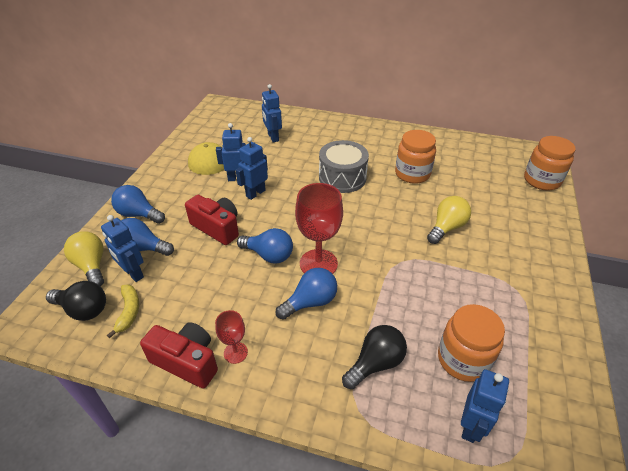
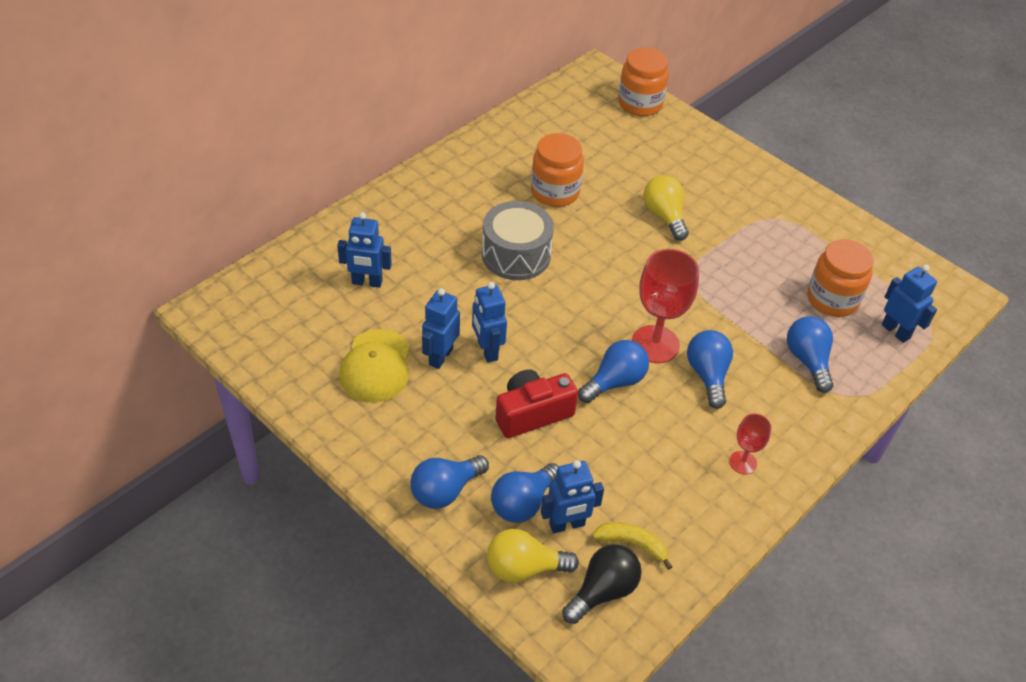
camera: 65 degrees left, 5 degrees up
red camera [140,322,218,389] -> none
black light bulb [342,325,407,389] -> blue light bulb [787,316,834,393]

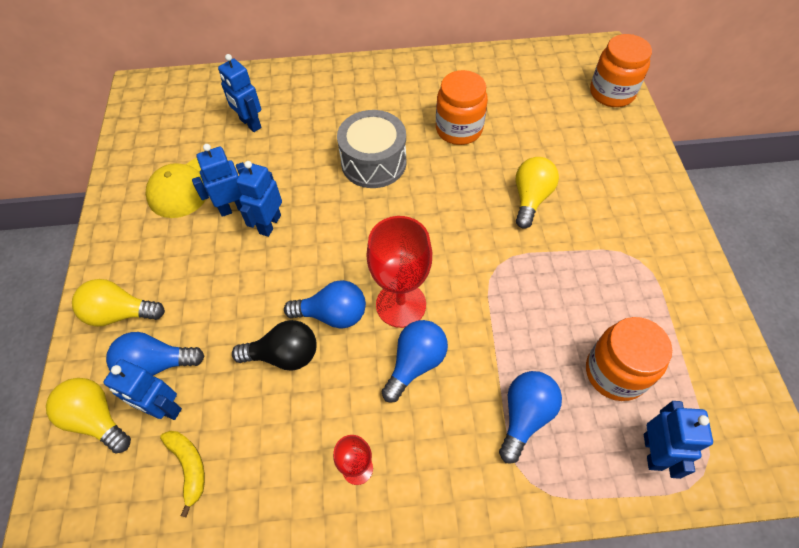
camera: 45 degrees right, 10 degrees up
blue light bulb [410,455,489,509] -> yellow light bulb [72,279,165,327]
red camera [495,369,578,438] -> none
black light bulb [562,544,642,624] -> black light bulb moved to [232,320,316,371]

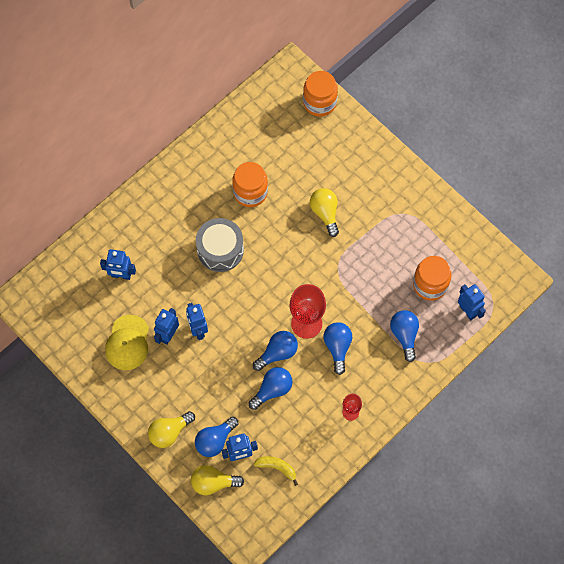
camera: 40 degrees left, 10 degrees up
black light bulb [232,320,316,371] -> blue light bulb [248,367,292,410]

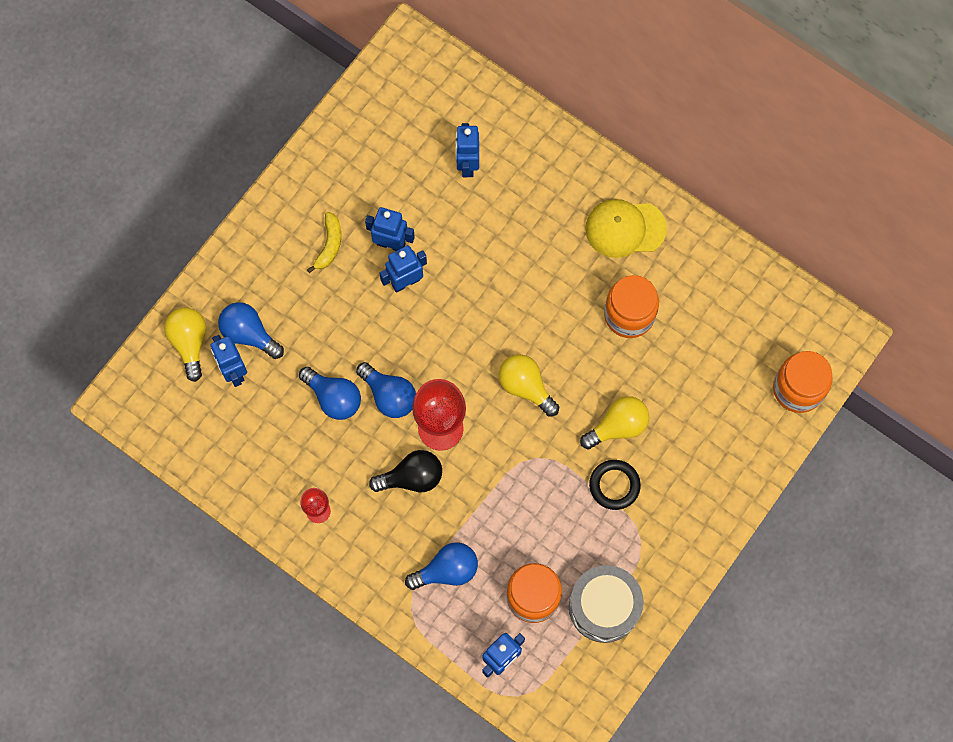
camera: 80 degrees right, 5 degrees up
yellow cap [105,315,149,370] -> yellow cap moved to [585,199,667,258]
yellow light bulb [148,411,195,448] -> yellow light bulb moved to [498,354,559,417]
grey drum [196,218,244,272] -> grey drum moved to [569,565,644,643]
yellow banana [254,456,298,486] -> yellow banana moved to [307,212,341,273]
blue light bulb [324,322,352,375] -> black light bulb [369,450,442,492]
none -> black ring [589,460,641,510]

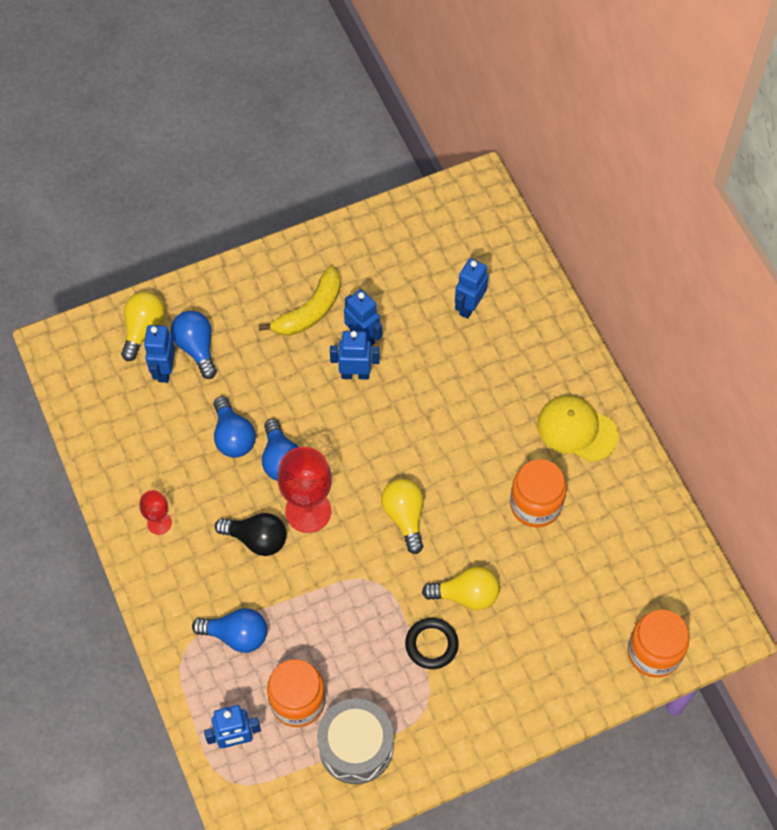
camera: 30 degrees right, 10 degrees down
yellow banana [307,212,341,273] -> yellow banana [259,266,341,336], size x1.56

